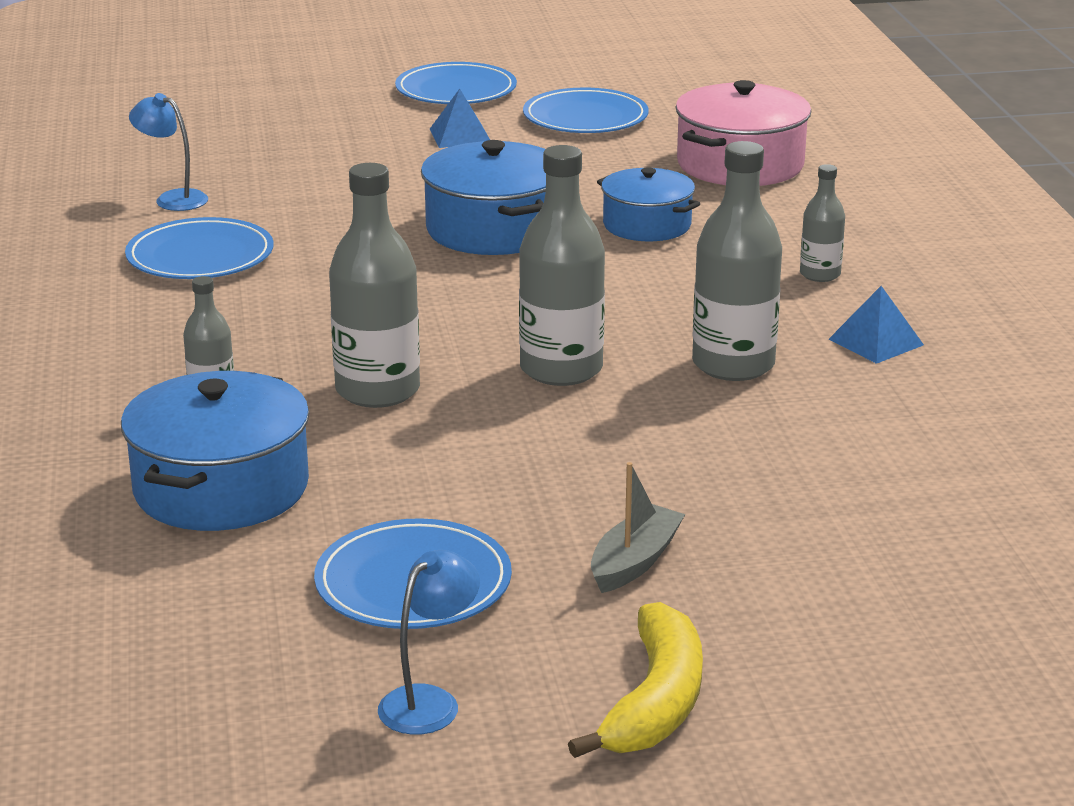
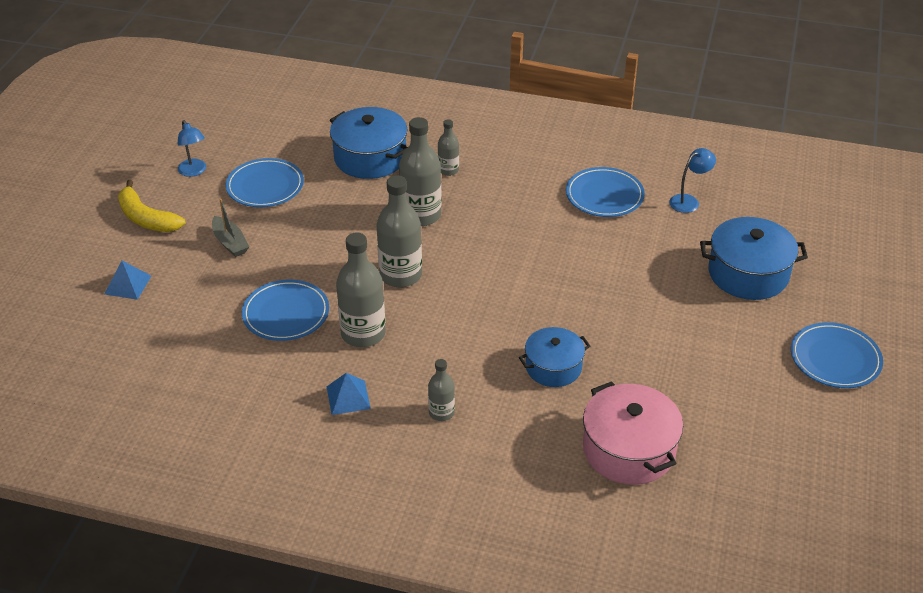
camera: 115 degrees right, 15 degrees up
blue pot [421,140,546,255] -> blue pot moved to [700,217,808,300]
blue pyramid [430,89,490,148] -> blue pyramid moved to [104,261,151,300]
blue plate [523,88,649,133] -> blue plate moved to [242,280,329,341]

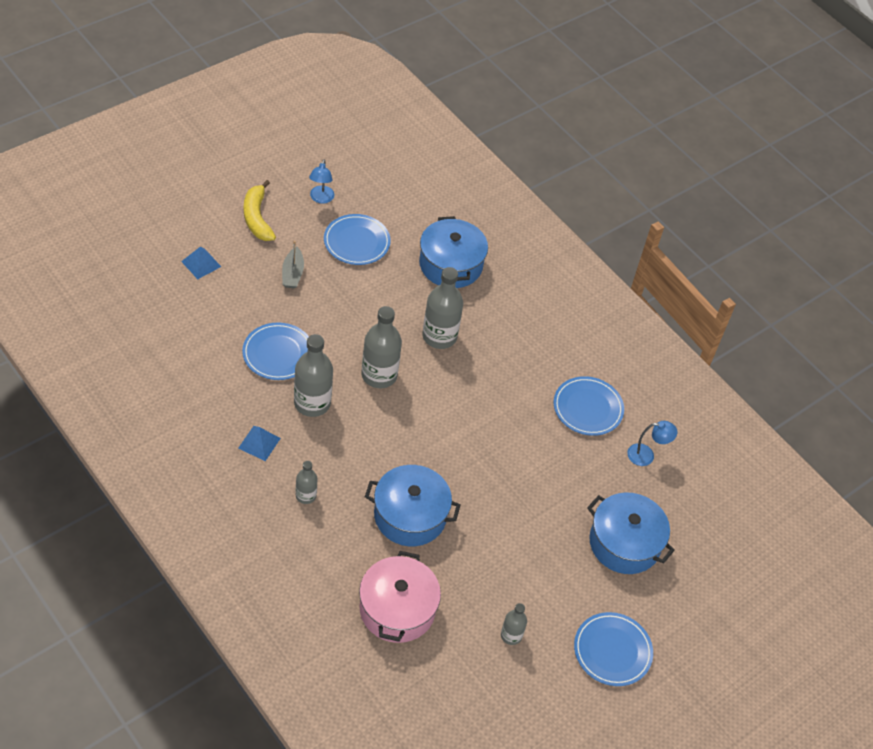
camera: 30 degrees right, 10 degrees up
grey bottle [438,119,459,176] -> grey bottle moved to [501,603,527,645]
blue pot [519,327,590,387] -> blue pot [365,465,461,546], size x1.54

